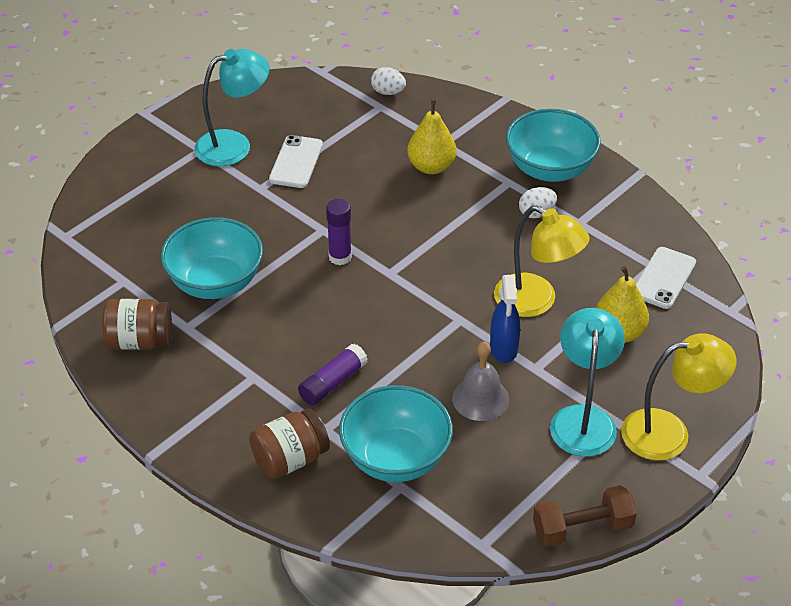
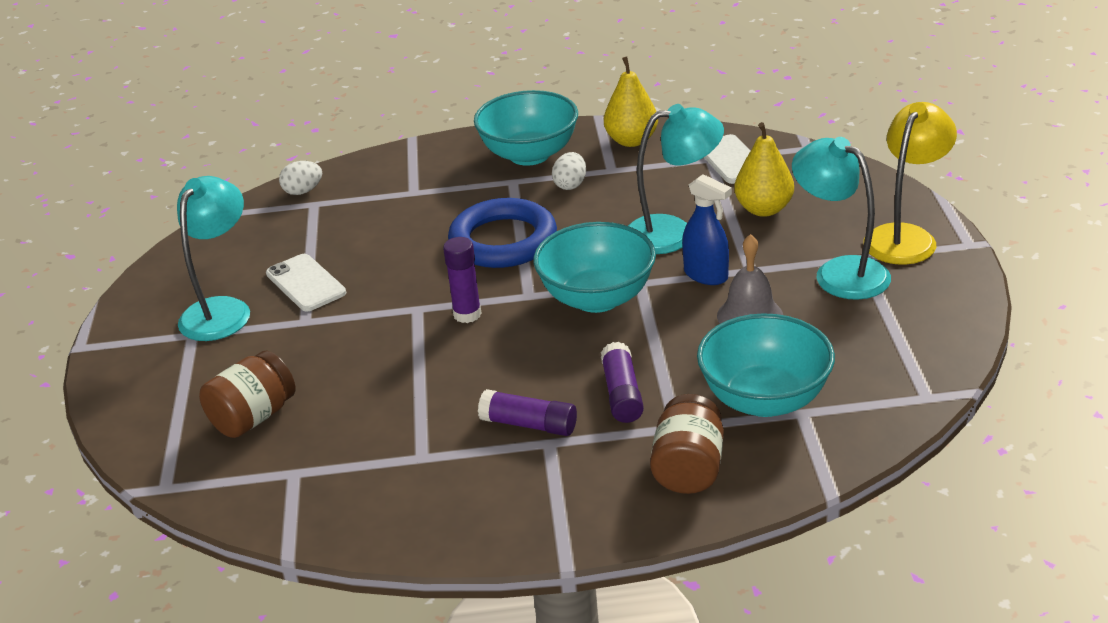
camera: 45 degrees left, 10 degrees down
brown jar [102,299,172,350] -> brown jar moved to [199,350,295,438]
turquoise bowl [161,217,263,299] -> turquoise bowl moved to [533,222,656,313]
yellow pear [407,99,456,174] -> yellow pear moved to [604,57,658,147]
yellow lamp [494,205,589,317] -> turquoise lamp [628,104,724,254]
brown dumbbell [533,485,637,547] -> none
none -> blue ring [448,198,557,268]
none -> purple glue stick [478,389,577,436]

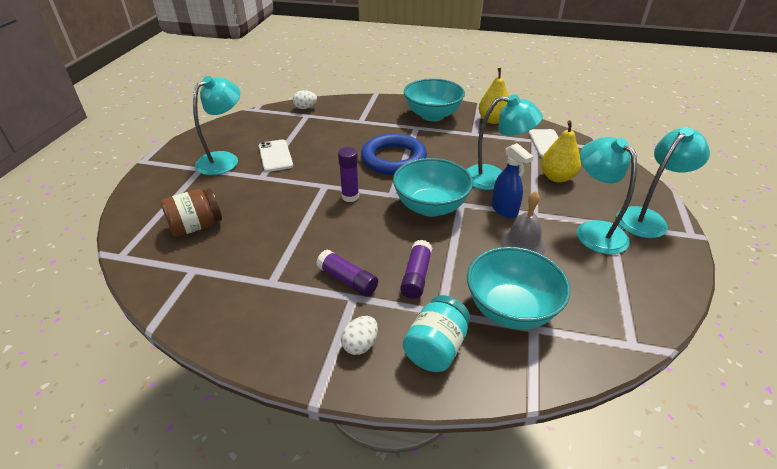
camera: 15 degrees right, 5 degrees up
white egg [552,152,586,190] -> white egg moved to [341,316,378,355]
brown jar [650,394,724,494] -> turquoise jar [403,295,470,372]
yellow lamp [864,102,957,265] -> turquoise lamp [616,127,710,238]

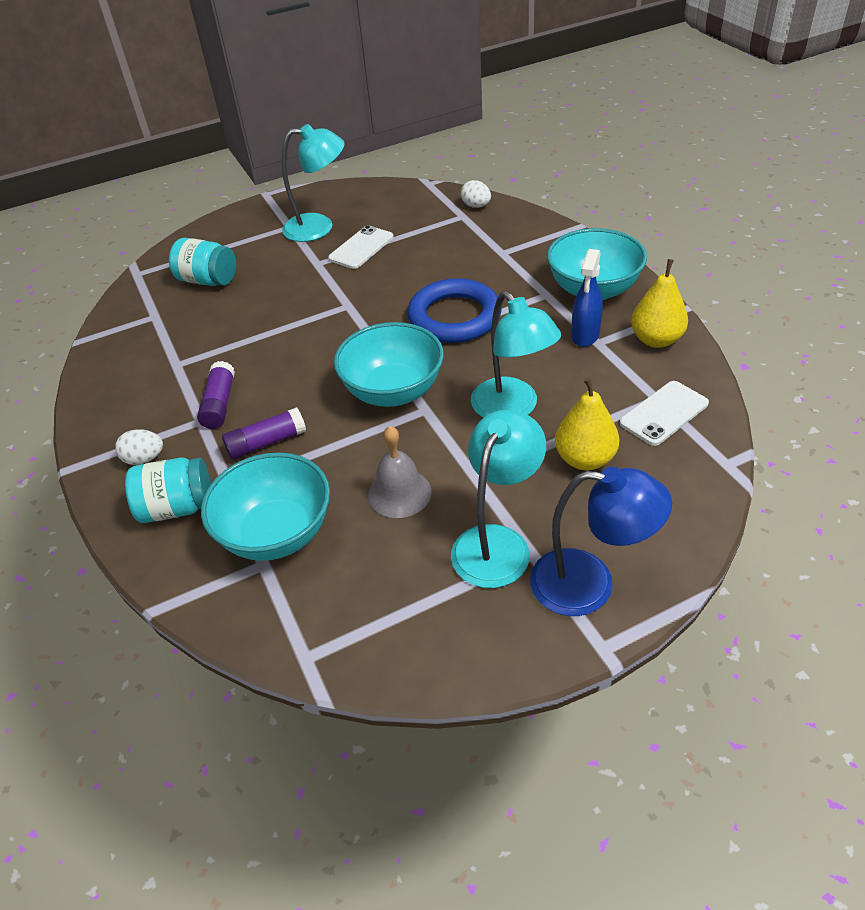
camera: 55 degrees right, 5 degrees up
brown jar [161,188,222,237] -> turquoise jar [169,238,236,286]
purple glue stick [338,147,359,202] -> none
blue spray bottle [492,143,534,218] -> blue spray bottle moved to [571,249,603,347]
turquoise lamp [616,127,710,238] -> blue lamp [530,467,672,616]

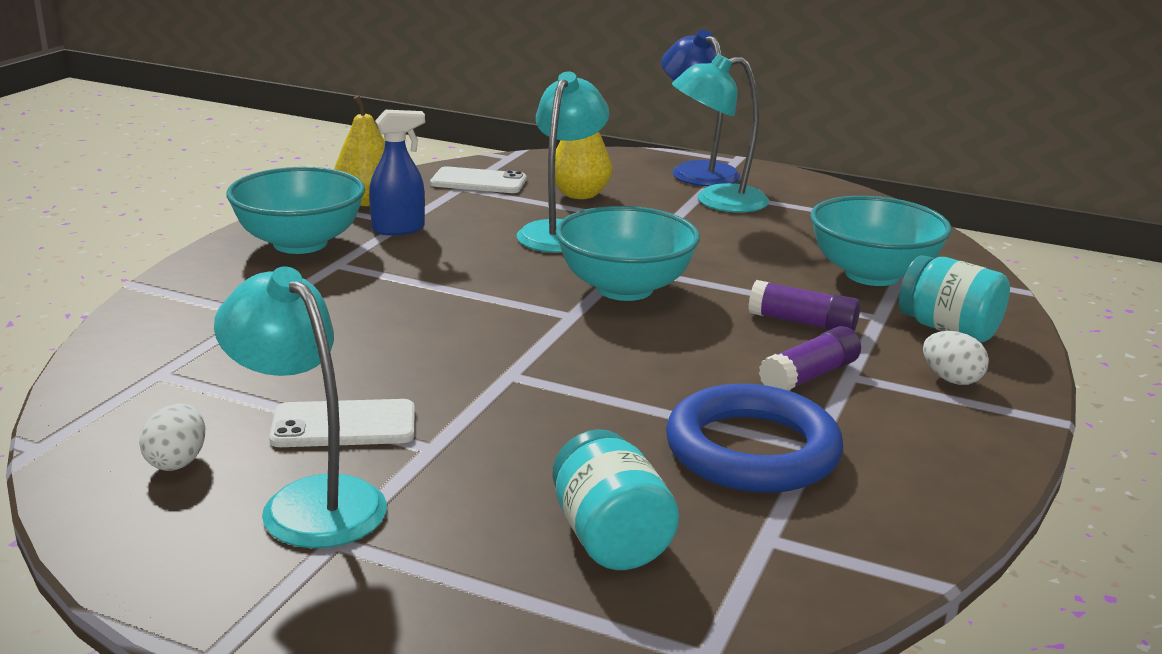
camera: 135 degrees left, 20 degrees down
grey bell [368,426,431,518] -> none
blue ring [407,278,502,343] -> blue ring moved to [666,384,843,493]
white egg [461,180,491,208] -> white egg moved to [139,403,205,471]

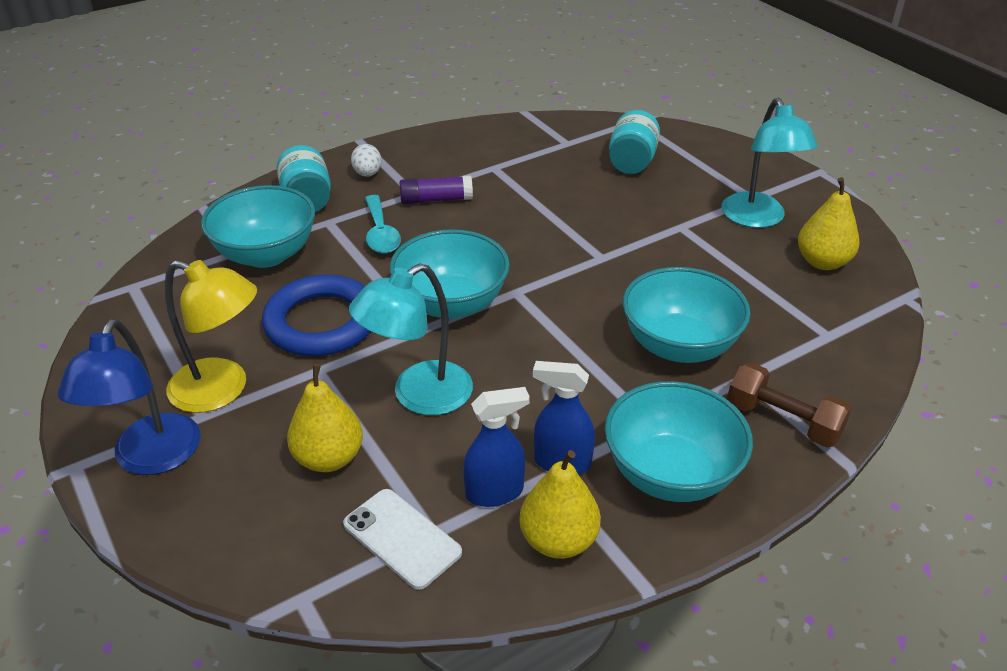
camera: 145 degrees left, 15 degrees up
white egg [139,403,205,471] -> yellow pear [798,177,860,270]
white phone [269,399,415,447] -> none
blue ring [666,384,843,493] -> blue ring moved to [262,275,371,356]
turquoise lamp [672,54,769,213] -> yellow lamp [165,260,257,413]
purple glue stick [749,280,860,331] -> turquoise spoon [365,195,401,253]
none -> blue spray bottle [463,387,530,507]
none -> turquoise bowl [623,267,751,363]
none -> brown dumbbell [727,363,852,448]

